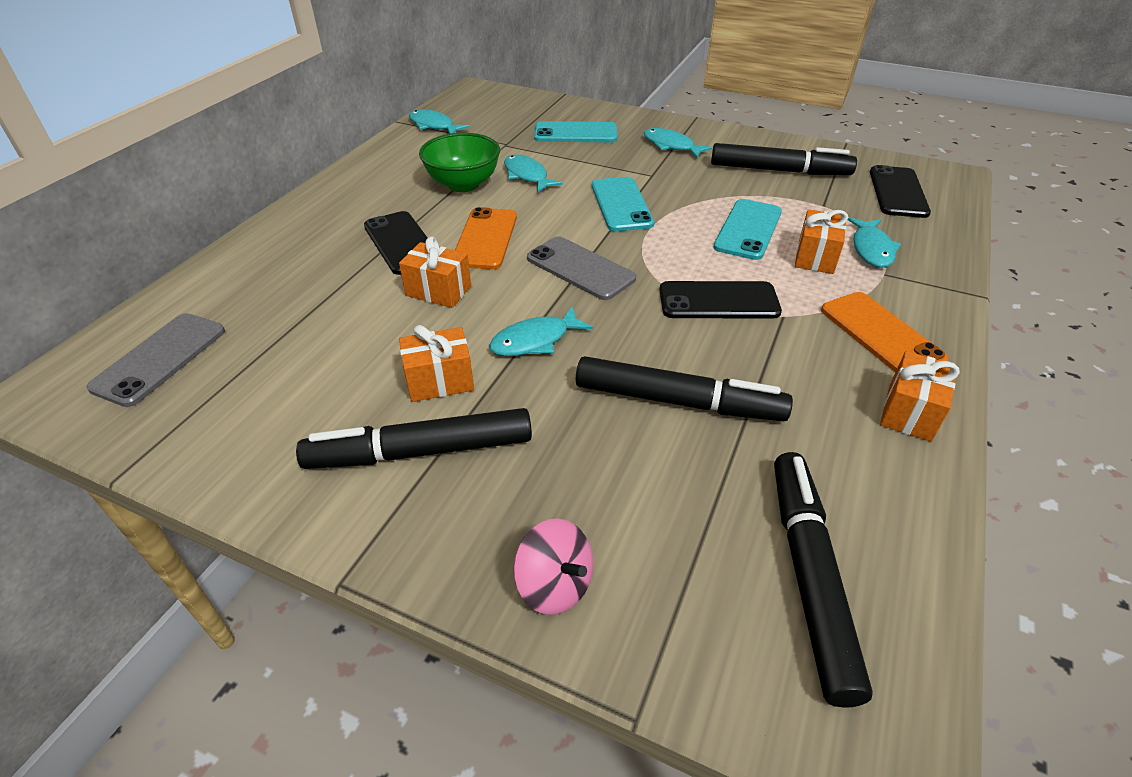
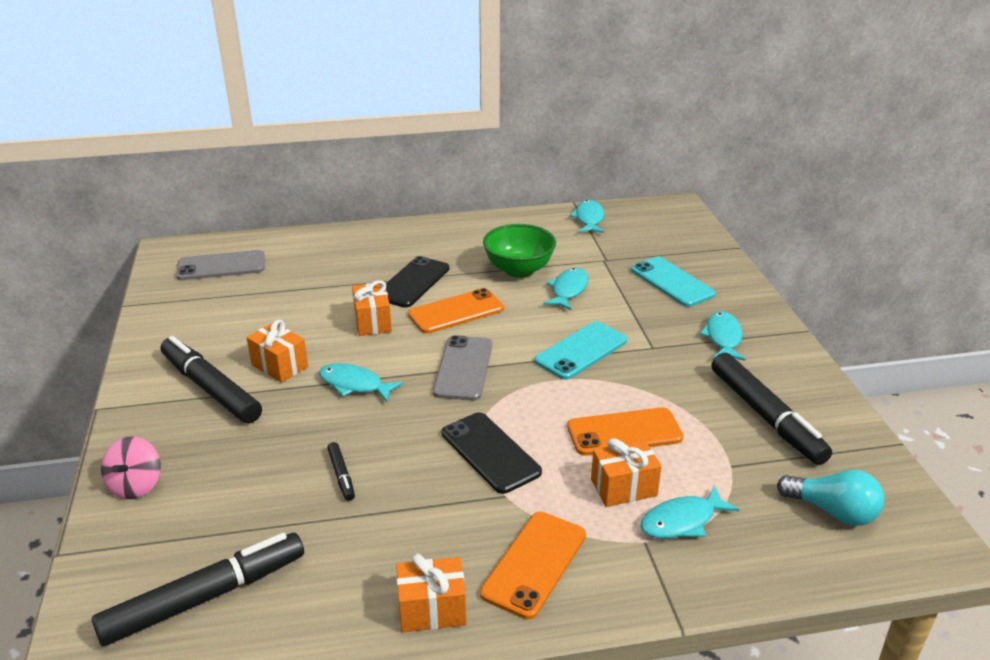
camera: 55 degrees right, 10 degrees down
black marker [576,356,793,421] -> black marker [327,442,355,501], size x0.44
turquoise phone [713,199,782,260] -> orange phone [567,407,684,456]
black phone [870,165,931,218] -> turquoise light bulb [777,469,884,526]

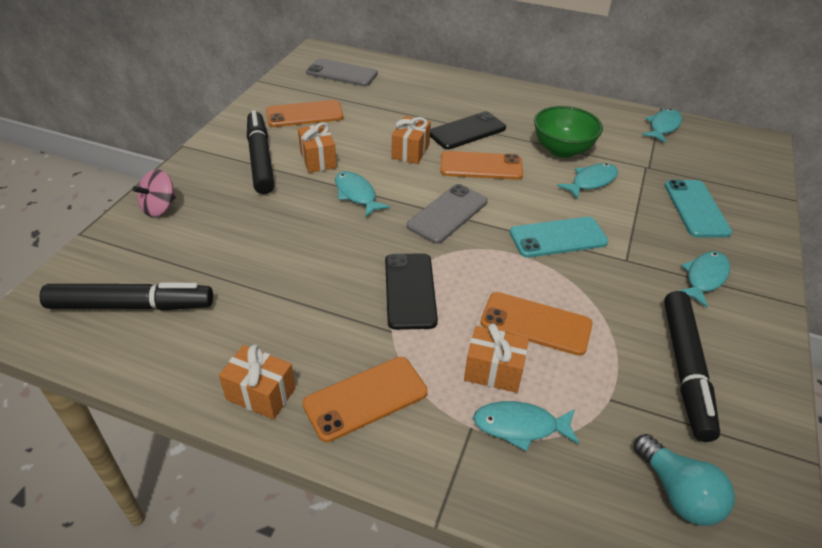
camera: 30 degrees right, 10 degrees up
black marker [327,442,355,501] -> none
none -> orange phone [266,100,343,127]

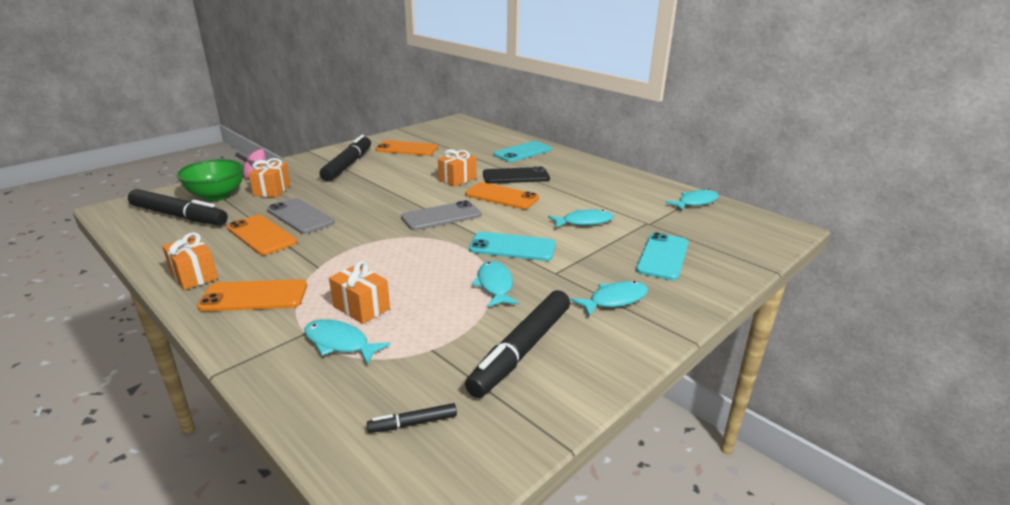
camera: 25 degrees right, 15 degrees down
orange gift [298,122,337,173] -> orange gift moved to [249,158,291,198]
grey phone [306,59,378,86] -> grey phone moved to [267,198,335,234]
turquoise fish [335,171,390,217] -> turquoise fish moved to [472,261,519,307]
black phone [385,253,438,330] -> none
orange phone [481,292,593,356] -> orange phone moved to [227,215,297,255]
green bowl [534,106,603,158] -> green bowl moved to [176,159,244,201]
turquoise light bulb [634,434,735,526] -> black marker [367,403,457,433]
none -> turquoise phone [493,141,552,162]

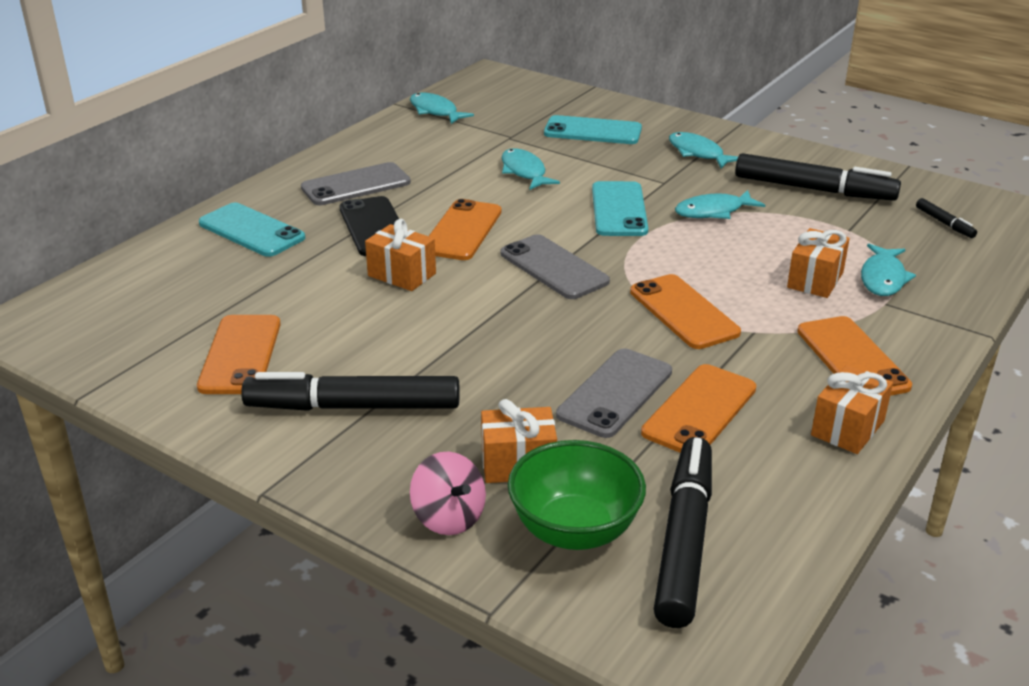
camera: 100 degrees left, 5 degrees up
none -> grey phone [301,162,411,205]
none -> orange phone [630,274,741,349]

